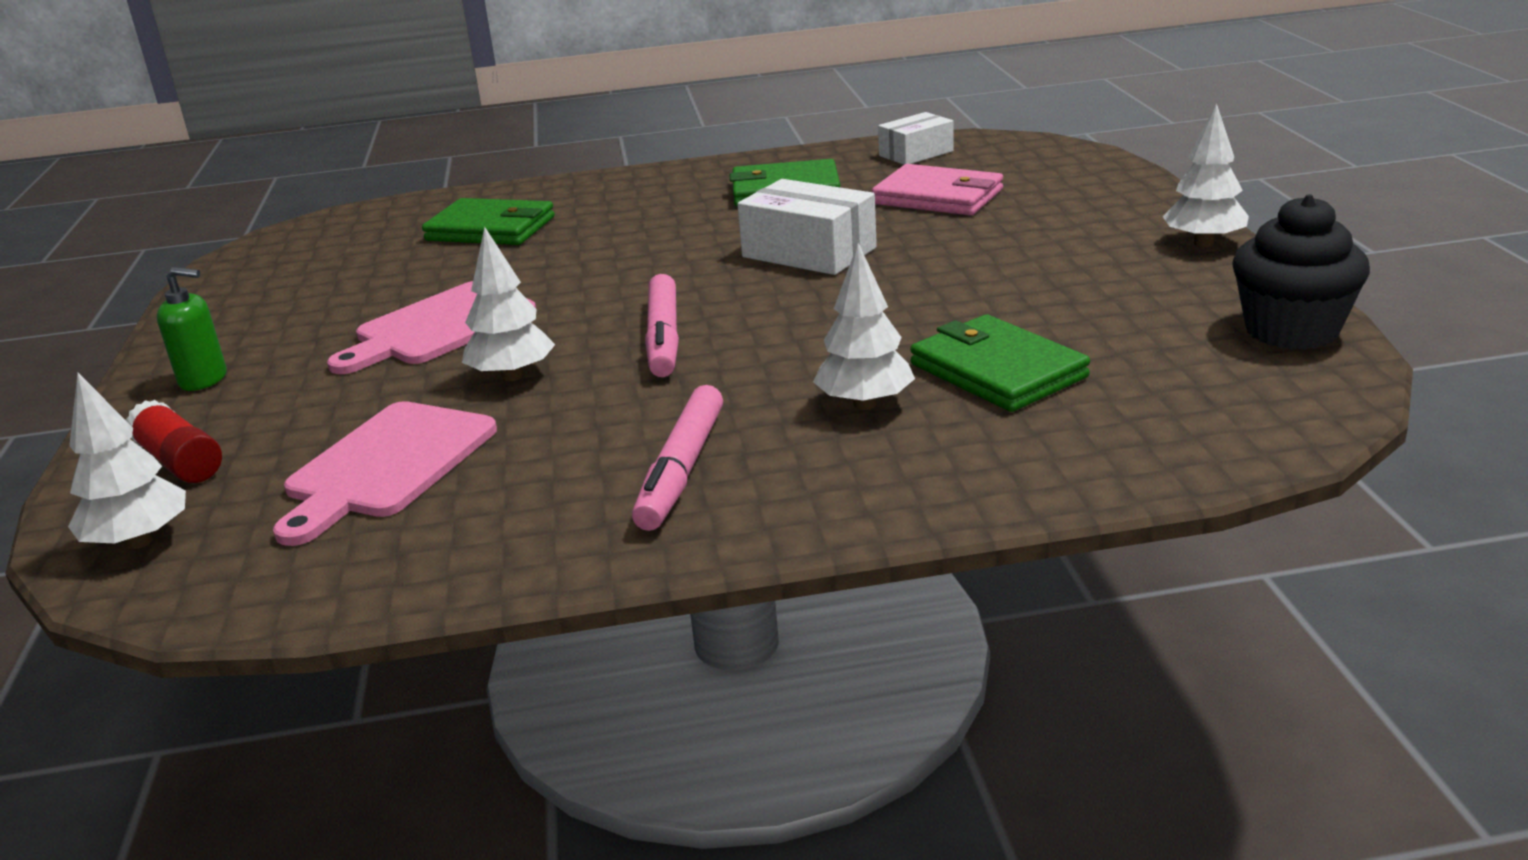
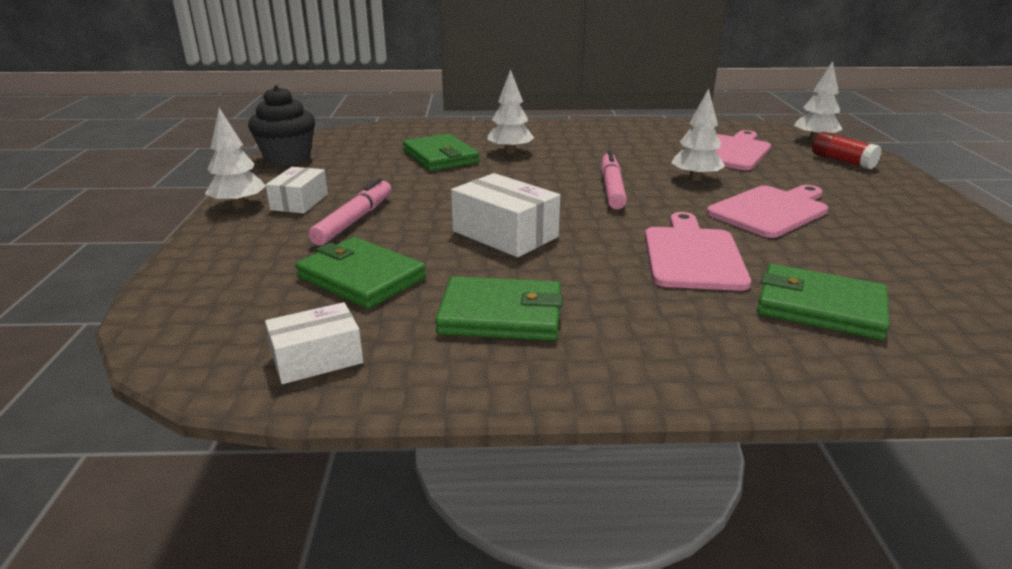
camera: 175 degrees left, 0 degrees up
green soap dispenser [157,267,227,391] -> none
pink marker [632,385,723,531] -> pink marker moved to [308,178,391,246]
pink wallet [872,164,1003,216] -> green wallet [295,237,426,309]
none -> white box [266,167,328,213]
none -> pink cutting board [645,212,751,291]

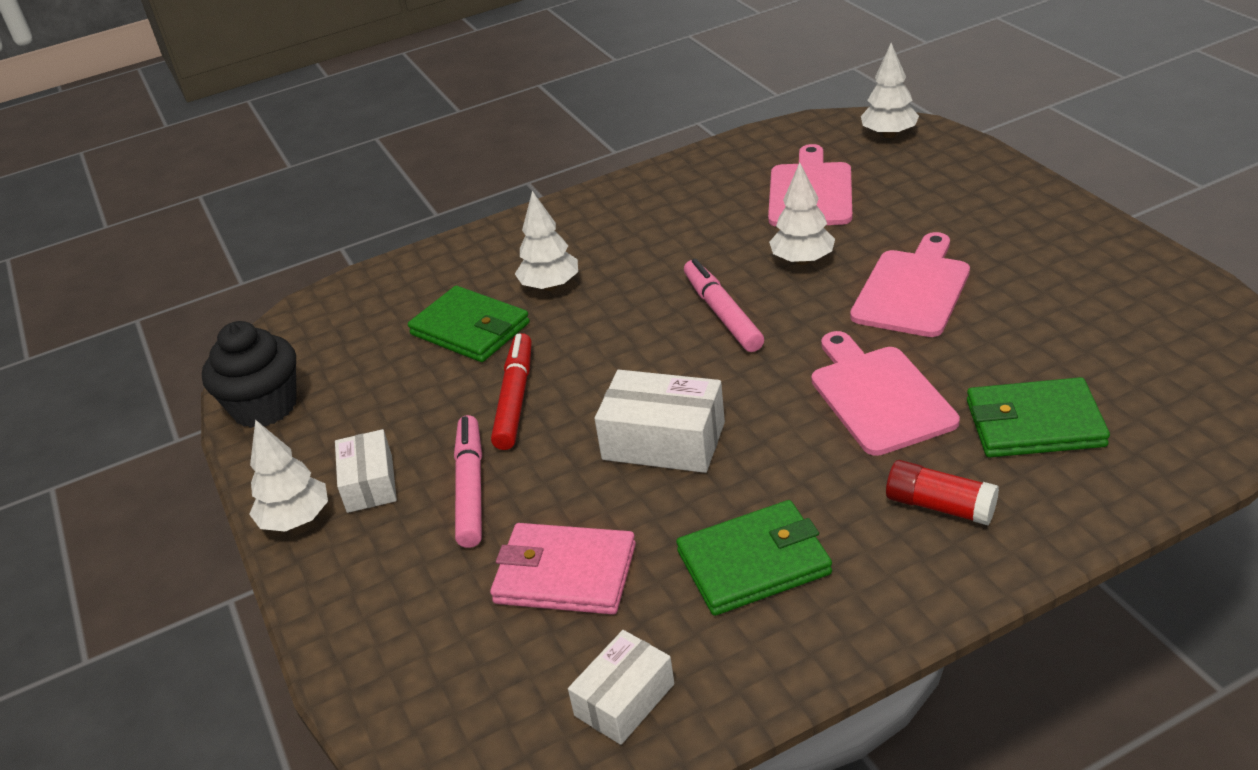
camera: 20 degrees left, 10 degrees up
green wallet [295,237,426,309] -> pink wallet [490,523,636,615]
red glue stick [812,132,882,170] -> red glue stick moved to [886,460,999,525]
none -> red marker [491,333,532,450]

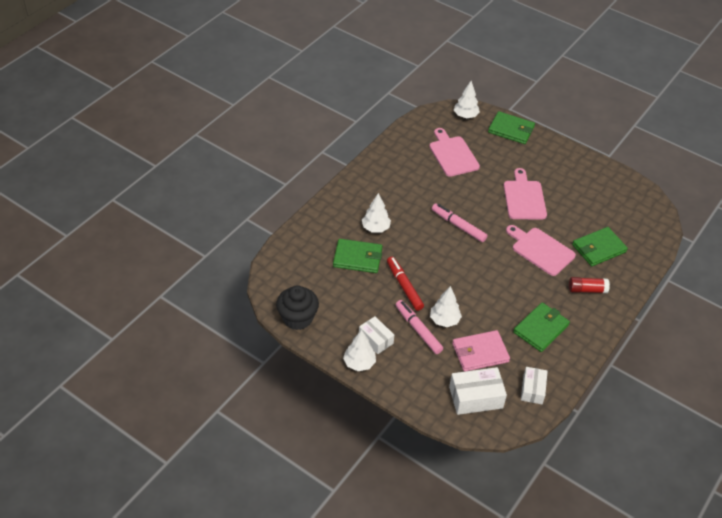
camera: 35 degrees left, 10 degrees up
white box [595,370,725,473] -> white box moved to [449,367,507,415]
white tree [769,162,835,265] -> white tree moved to [430,286,462,327]
none -> green wallet [488,111,535,144]

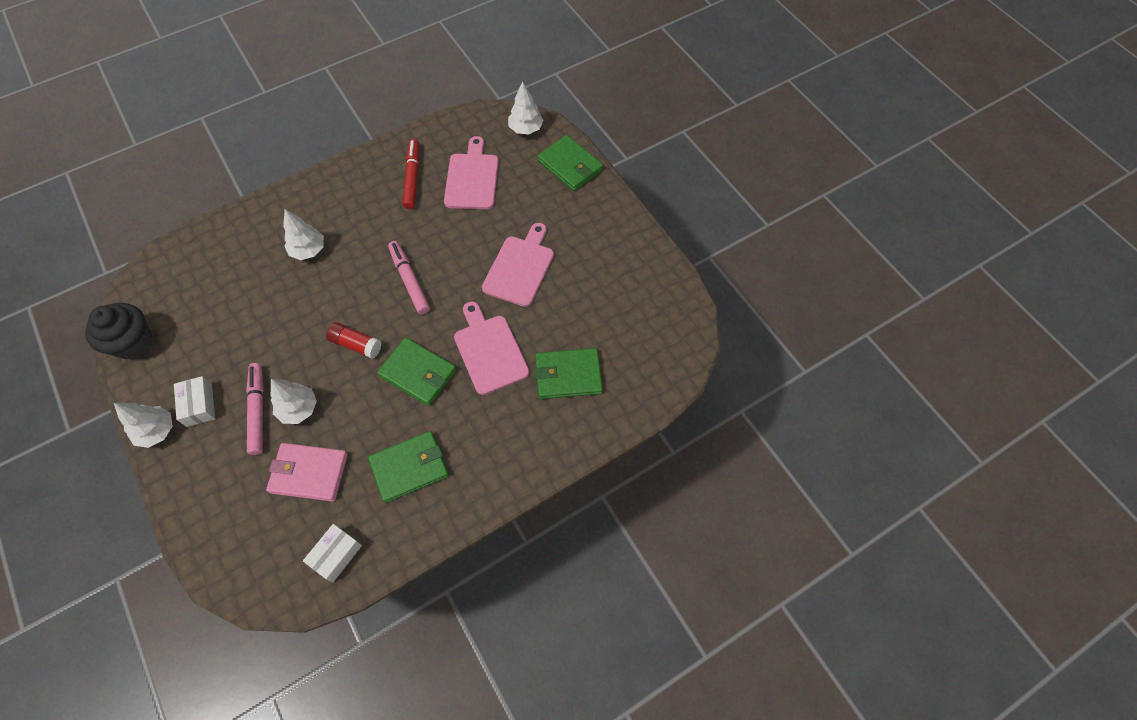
camera: 25 degrees right, 15 degrees up
green wallet [333,239,382,273] -> green wallet moved to [377,337,456,406]
red marker [387,257,424,311] -> red marker moved to [403,139,419,209]
white box [449,367,507,415] -> none
red glue stick [569,277,610,293] -> red glue stick moved to [326,322,381,359]

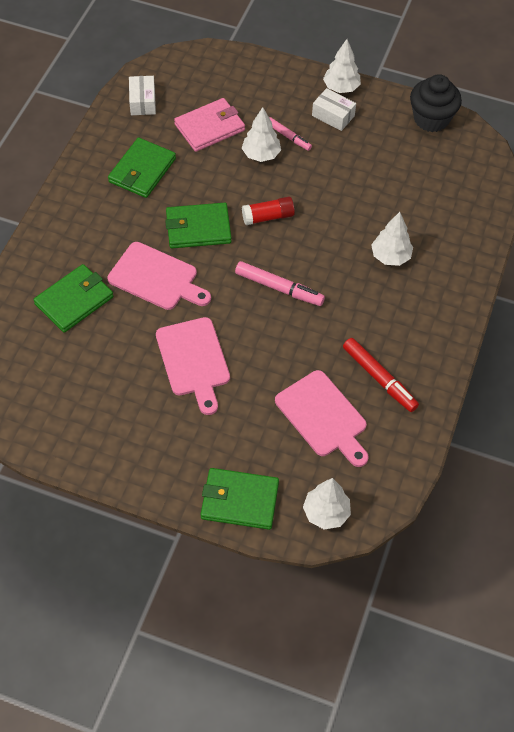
camera: 140 degrees right, 5 degrees down
pink marker [246,363,264,455] -> pink marker [269,117,312,151], size x0.64

